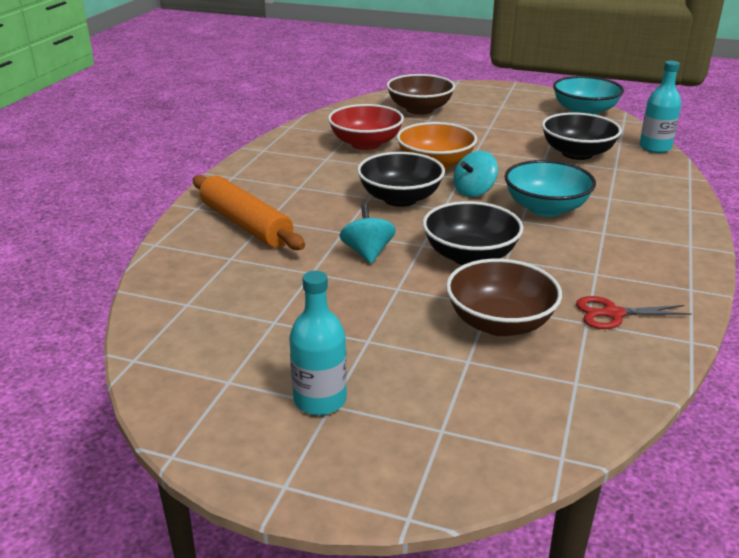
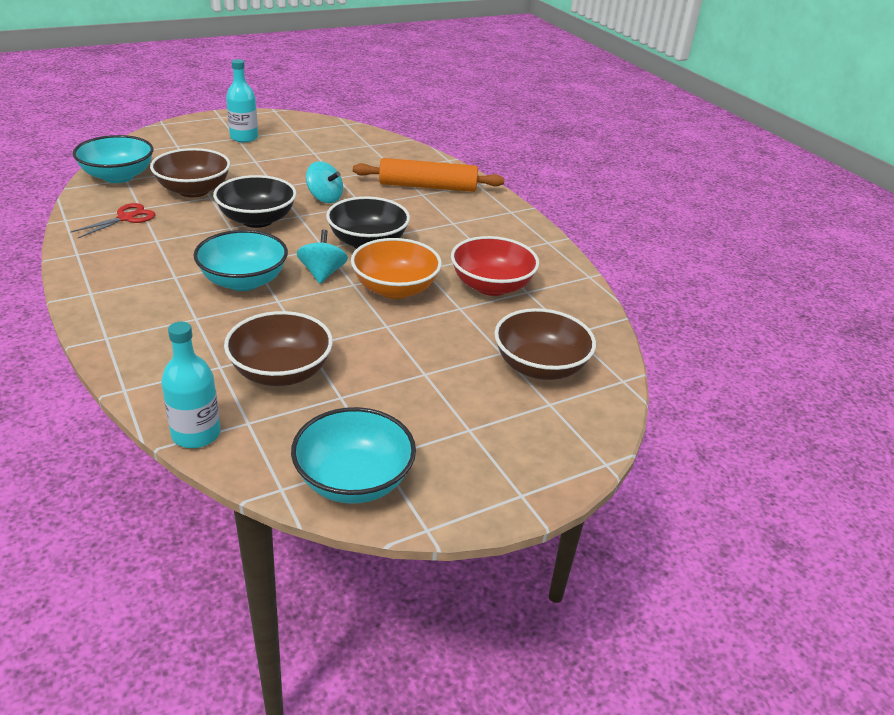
camera: 130 degrees right, 5 degrees up
black bowl [542,112,622,160] -> brown bowl [224,311,333,386]
none -> turquoise bowl [73,135,153,183]

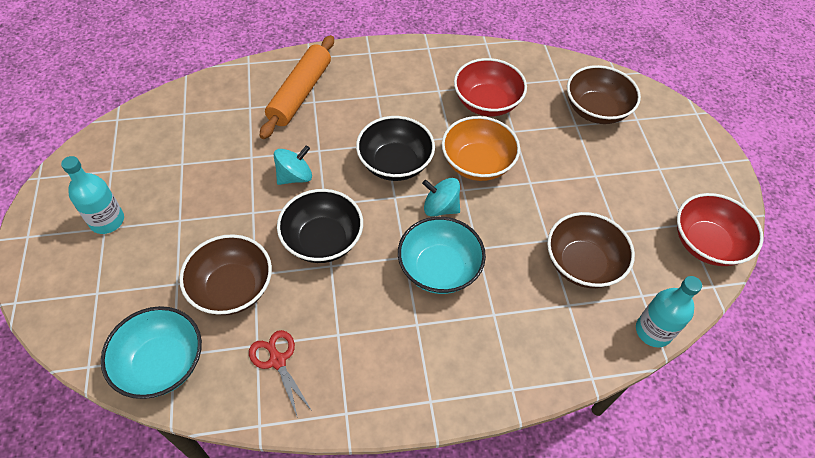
camera: 70 degrees left, 20 degrees up
turquoise bowl [291,407,416,504] -> red bowl [677,193,764,266]

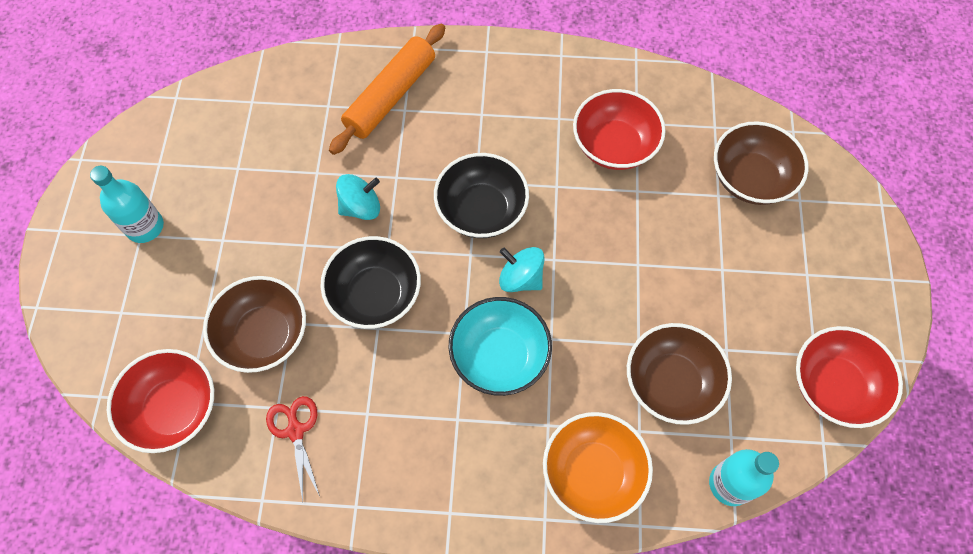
camera: 15 degrees right, 10 degrees up
turquoise bowl [101,306,202,399] -> red bowl [107,349,214,453]
orange bowl [442,116,520,181] -> orange bowl moved to [543,412,653,523]

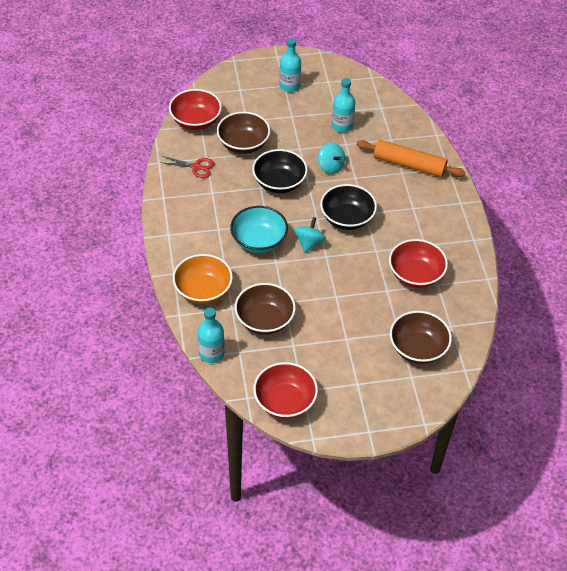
camera: 75 degrees right, 15 degrees down
red scissors [266,396,320,502] -> red scissors turned 45 degrees clockwise [159,156,214,178]
none -> turquoise bottle [332,78,355,133]

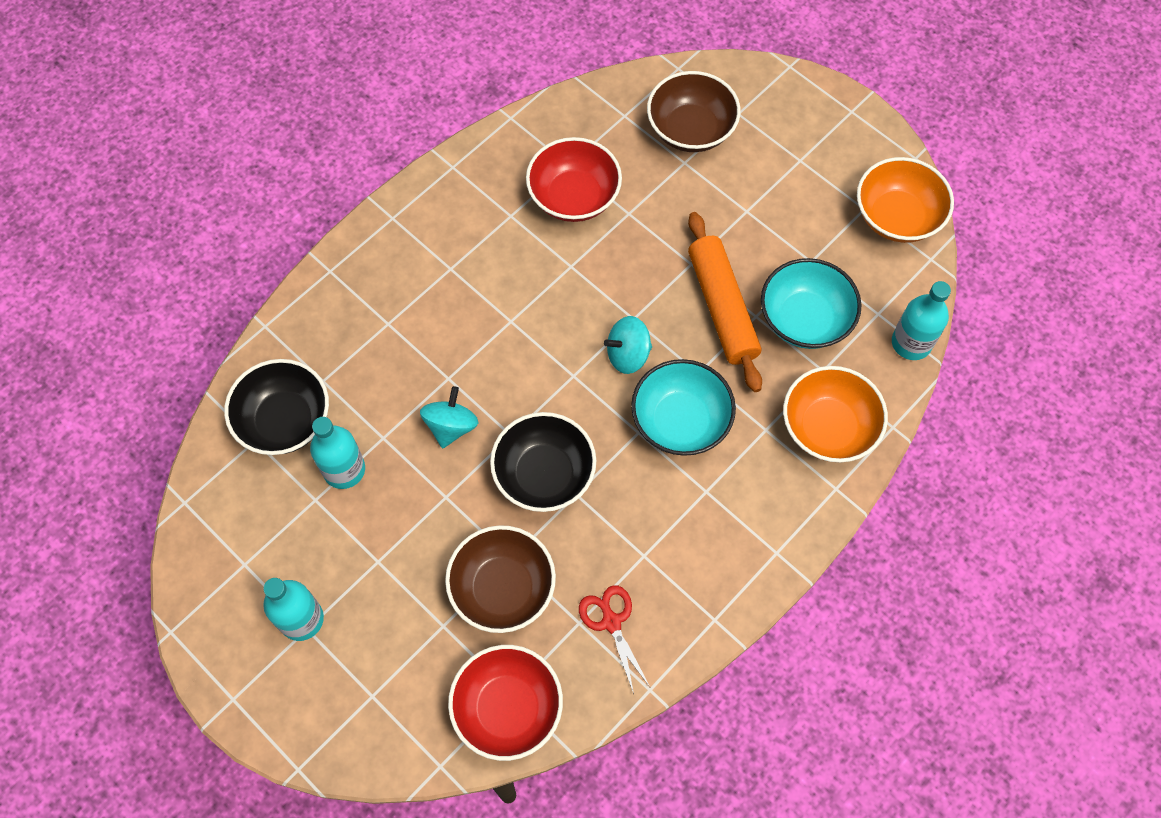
camera: 125 degrees left, 15 degrees up
brown bowl [235,283,296,335] -> turquoise bowl [761,258,862,349]
red bowl [253,362,318,419] -> orange bowl [857,157,954,243]
black bowl [320,184,377,230] -> black bowl moved to [224,359,329,455]
orange rolling pin [356,140,465,177] -> orange rolling pin moved to [688,212,762,392]

